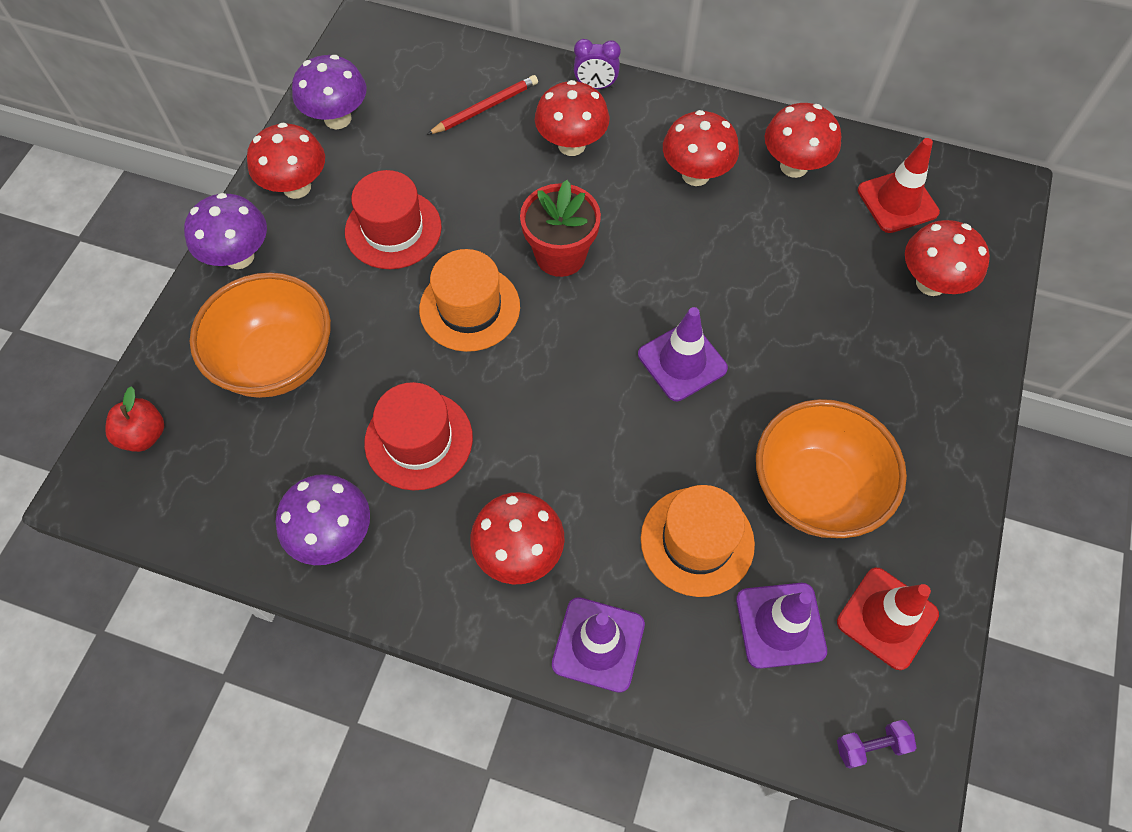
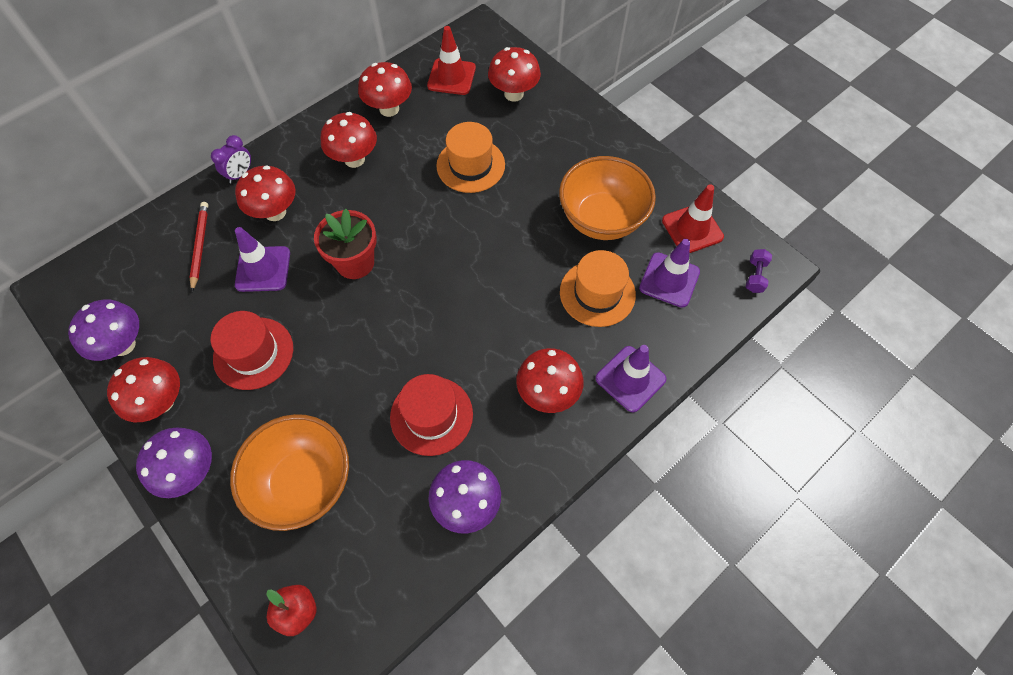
camera: 60 degrees left, 0 degrees up
orange hat [419,249,520,352] -> orange hat moved to [436,122,505,193]
purple traffic cone [638,307,728,401] -> purple traffic cone moved to [235,227,290,292]

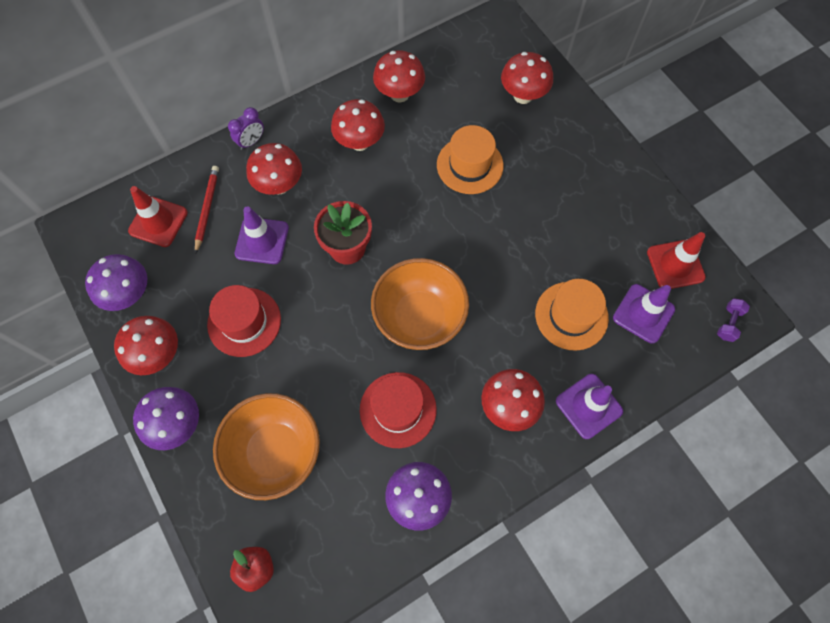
camera: 10 degrees right, 5 degrees up
red traffic cone [427,26,476,95] -> red traffic cone moved to [128,186,188,247]
orange bowl [559,156,656,240] -> orange bowl moved to [371,258,469,350]

